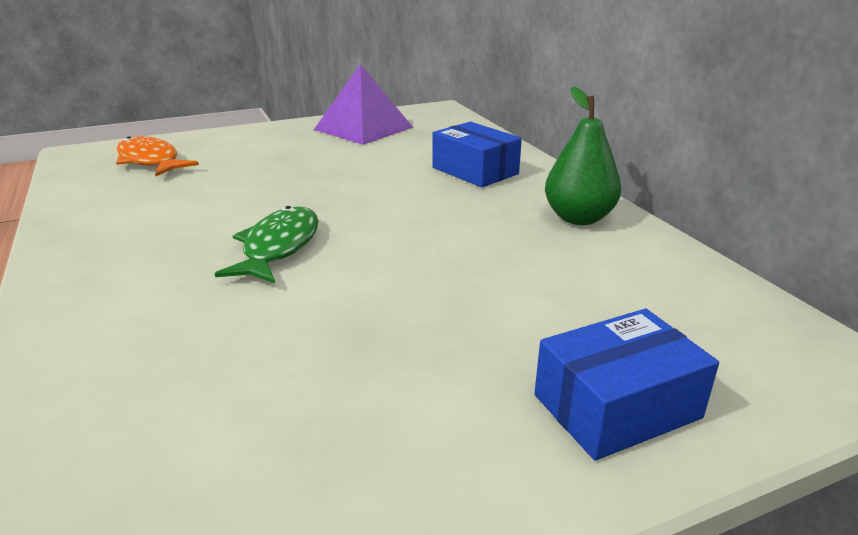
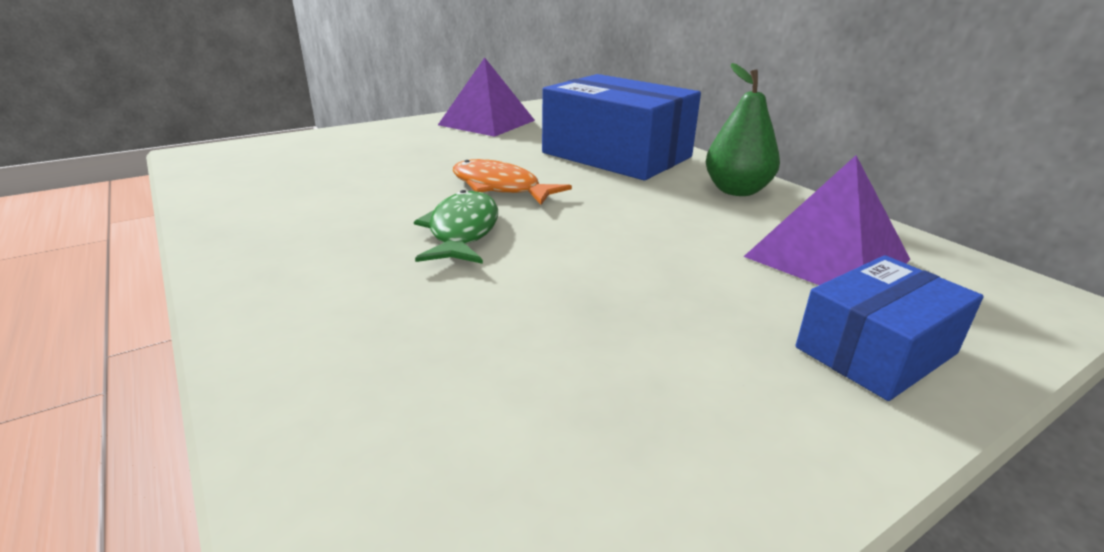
camera: 10 degrees left, 0 degrees up
orange fish [116,136,199,176] -> orange fish moved to [453,159,572,205]
blue box [432,122,522,187] -> blue box [542,74,701,180], size x1.77
none -> purple pyramid [743,155,910,285]

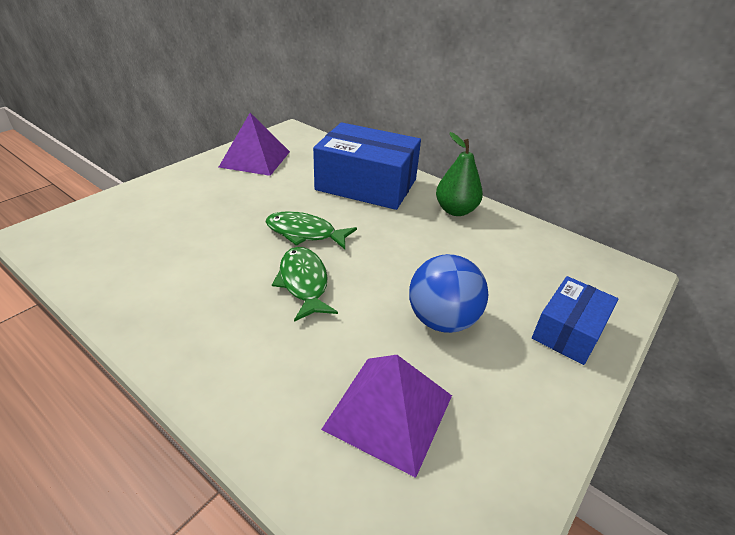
camera: 20 degrees left, 10 degrees up
orange fish [453,159,572,205] -> green fish [265,211,357,249]
purple pyramid [743,155,910,285] -> purple pyramid moved to [321,355,452,478]
none -> blue ball [409,254,488,333]

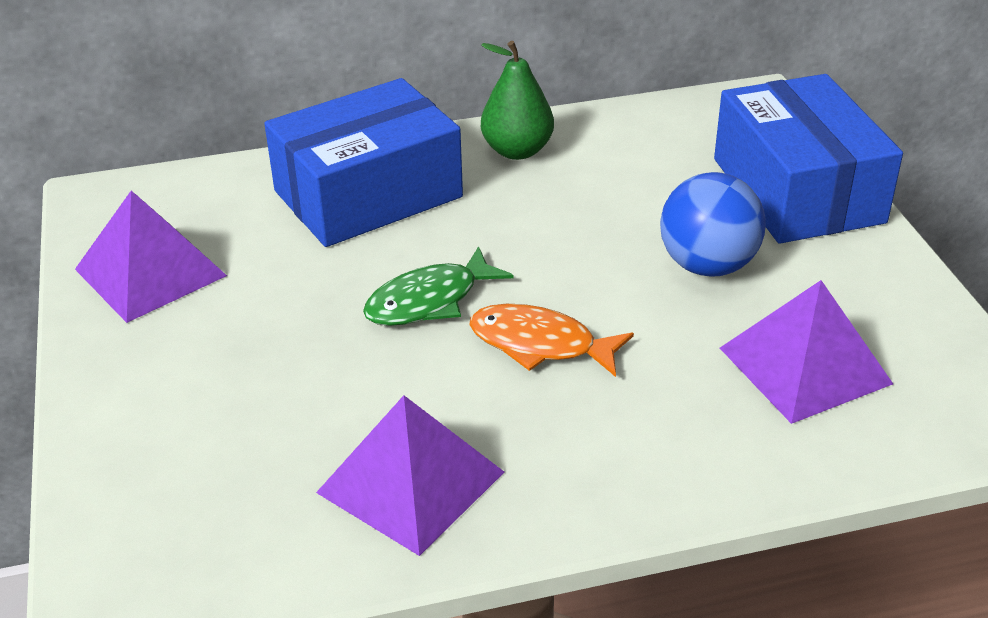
camera: 50 degrees left, 0 degrees up
green fish [272,247,338,322] -> orange fish [469,304,634,377]
blue box [532,276,618,365] -> blue box [714,74,903,244], size x1.77
none -> purple pyramid [316,395,504,556]

